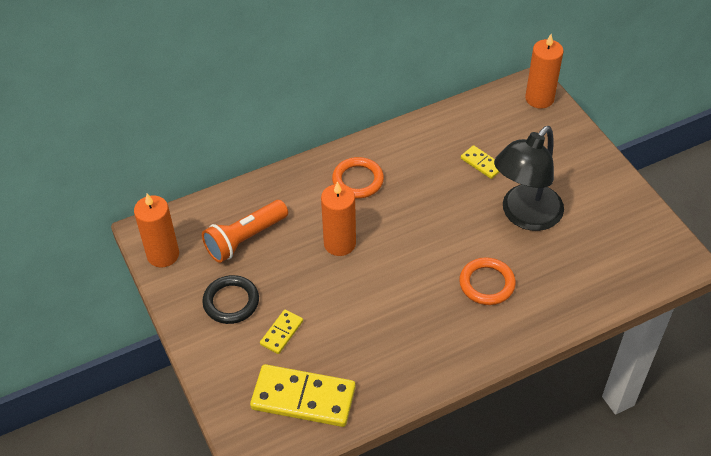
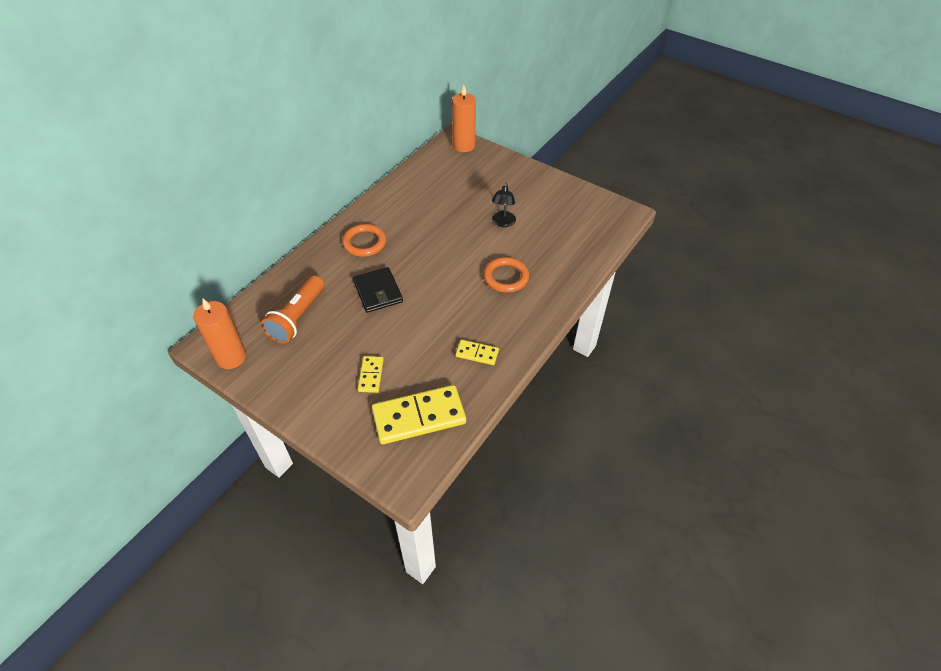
camera: 30 degrees left, 0 degrees up
black ring [202,275,259,324] -> none
orange candle [321,181,356,256] -> black wallet [353,267,403,313]
yellow domino [461,145,499,179] -> yellow domino moved to [456,340,499,365]
black lamp [494,126,564,231] -> black lamp [492,183,516,227], size x0.49

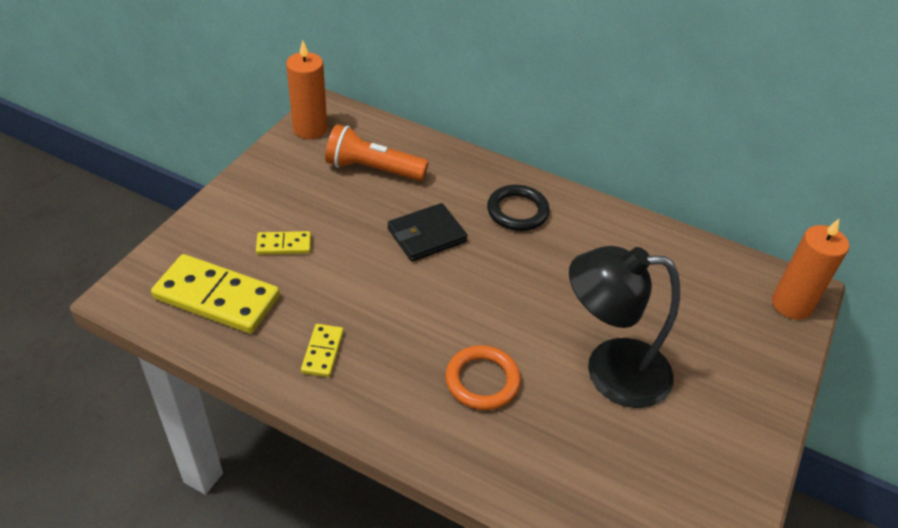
camera: 80 degrees right, 5 degrees down
orange ring [342,224,386,257] -> black ring [487,185,550,231]
yellow domino [372,385,466,444] -> yellow domino turned 45 degrees counterclockwise [151,254,280,334]
black lamp [492,183,516,227] -> black lamp [569,246,680,408], size x2.04

